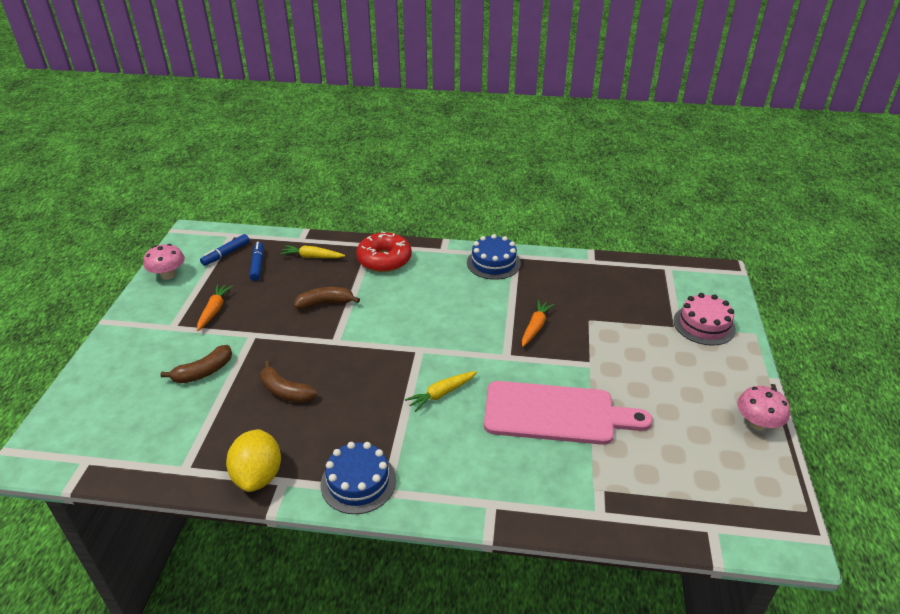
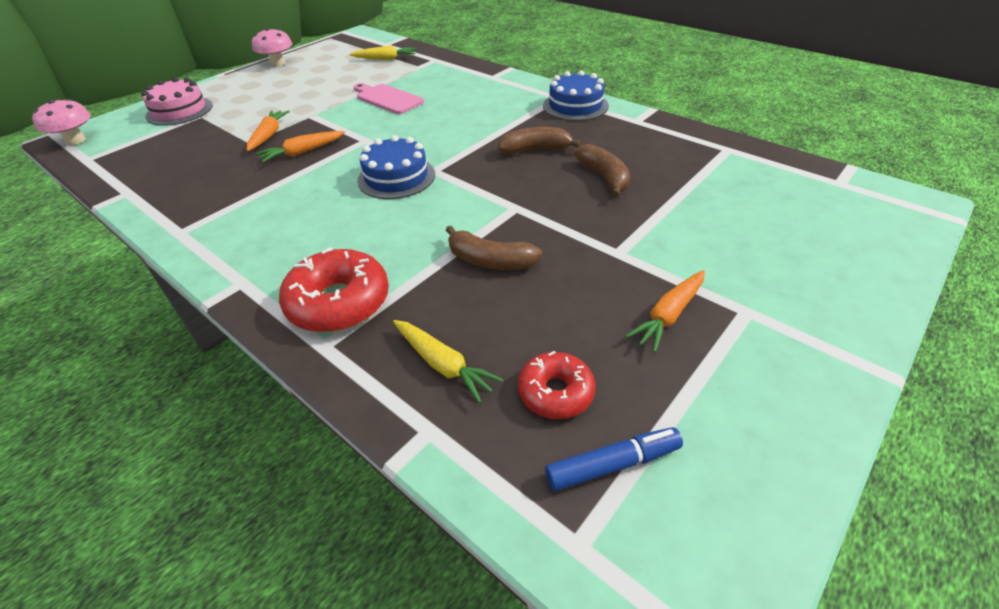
camera: 145 degrees left, 5 degrees up
pink mushroom [143,244,185,280] -> pink mushroom moved to [32,99,91,145]
brown banana [160,345,232,383] -> brown banana moved to [498,127,582,154]
yellow lemon [226,429,281,492] -> none
blue marker [249,242,263,281] -> red donut [518,351,595,419]
yellow carrot [405,371,477,412] -> yellow carrot moved to [349,46,416,60]
blue cake [467,234,521,280] -> blue cake moved to [357,135,435,199]
pink cutting board [484,381,653,445] -> pink cutting board [354,83,424,114], size x0.58
none -> orange carrot [247,110,290,151]

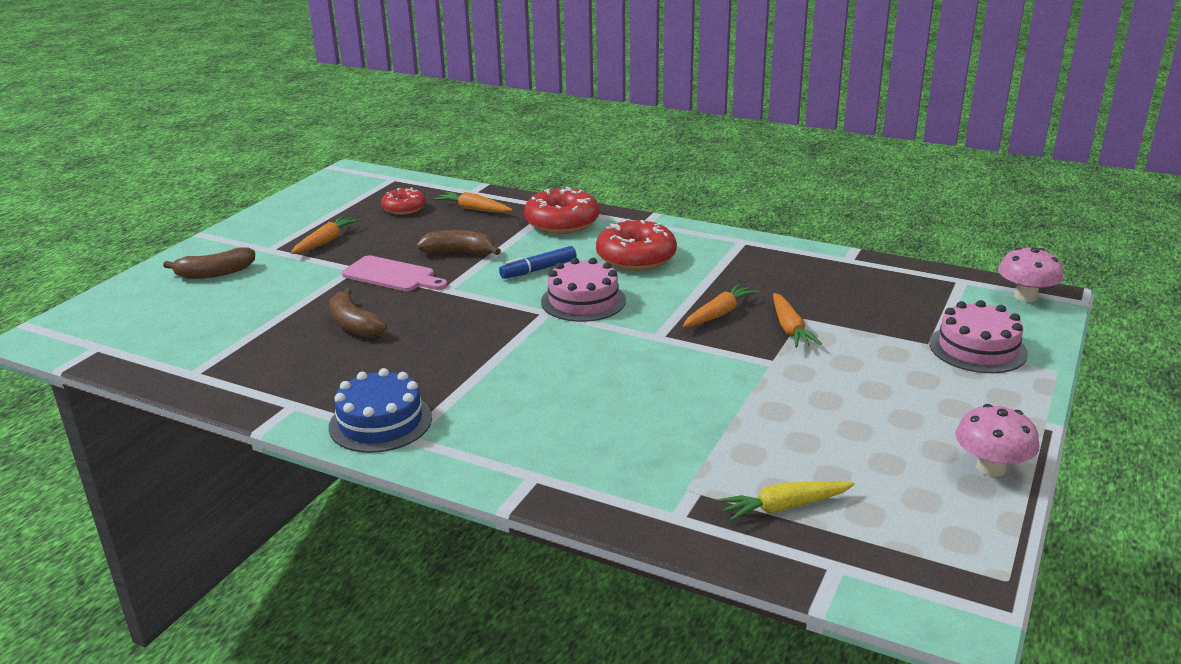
camera: 165 degrees right, 15 degrees down
pink cutting board [354,83,424,114] -> pink cutting board moved to [342,255,448,291]
blue cake [357,135,435,199] -> pink cake [541,258,626,322]
yellow carrot [393,320,504,403] -> orange carrot [434,192,513,213]
brown banana [498,127,582,154] -> brown banana moved to [163,247,255,279]
blue marker [545,427,683,491] -> blue marker moved to [499,246,577,279]
none -> red donut [596,219,677,271]

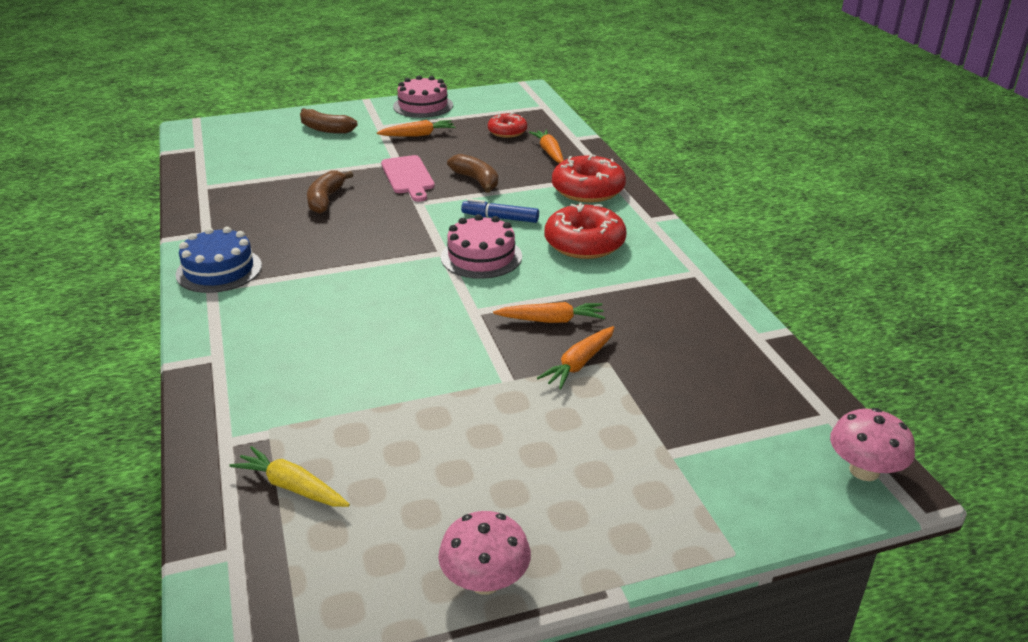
camera: 45 degrees right, 5 degrees up
pink cake [929,300,1028,373] -> pink cake moved to [393,75,453,118]

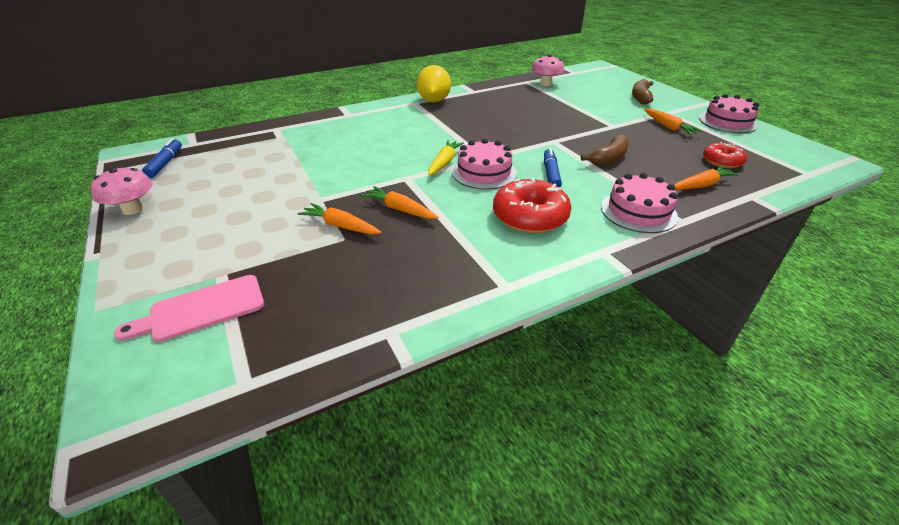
camera: 80 degrees right, 5 degrees up
blue cake [176,227,262,293] -> yellow lemon [417,65,451,102]
yellow carrot [229,446,350,507] -> yellow carrot moved to [428,140,464,176]
brown banana [307,170,353,214] -> none
pink cutting board [381,155,435,202] -> pink cutting board moved to [114,275,264,342]
orange carrot [493,302,605,323] -> orange carrot turned 135 degrees clockwise [361,186,439,219]
red donut [552,154,626,203] -> pink cake [601,173,678,233]
pink mushroom [830,408,915,481] -> pink mushroom moved to [532,54,564,86]
none -> blue marker [142,138,182,178]

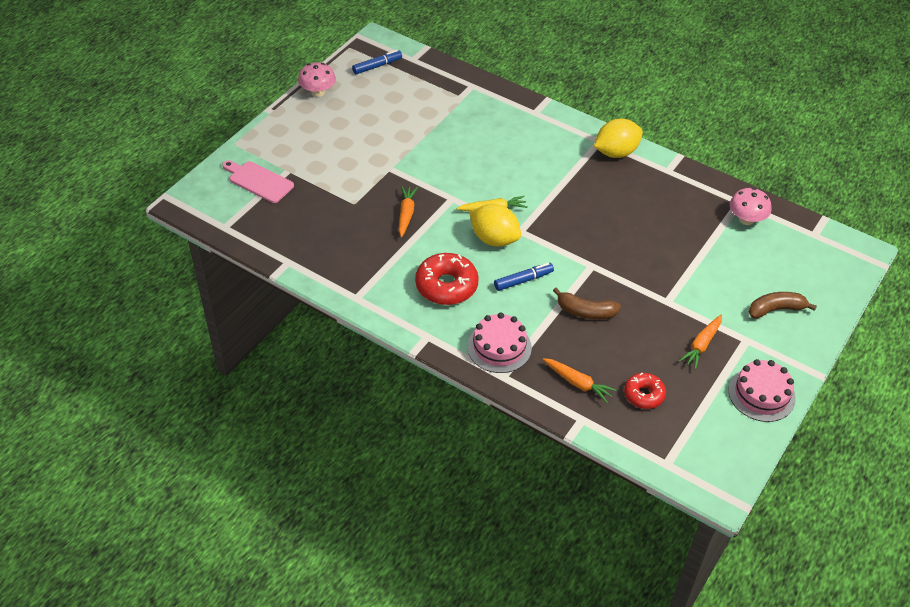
camera: 60 degrees right, 10 degrees up
orange carrot [297,203,382,234] -> none
pink cake [452,139,517,190] -> yellow lemon [469,204,521,246]

